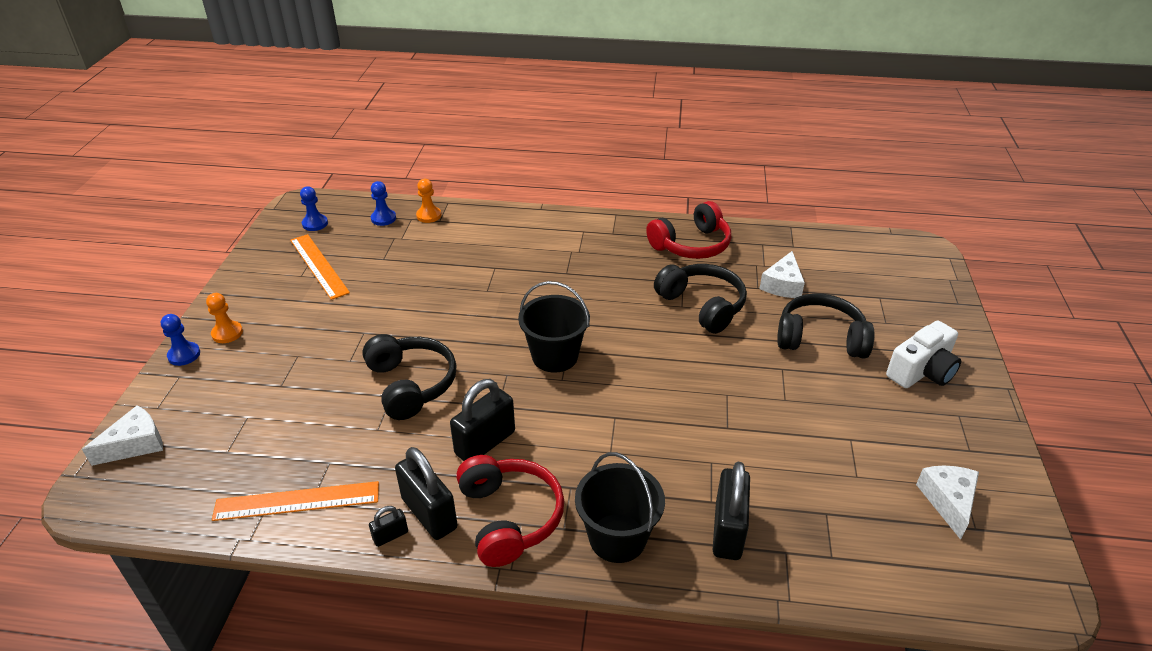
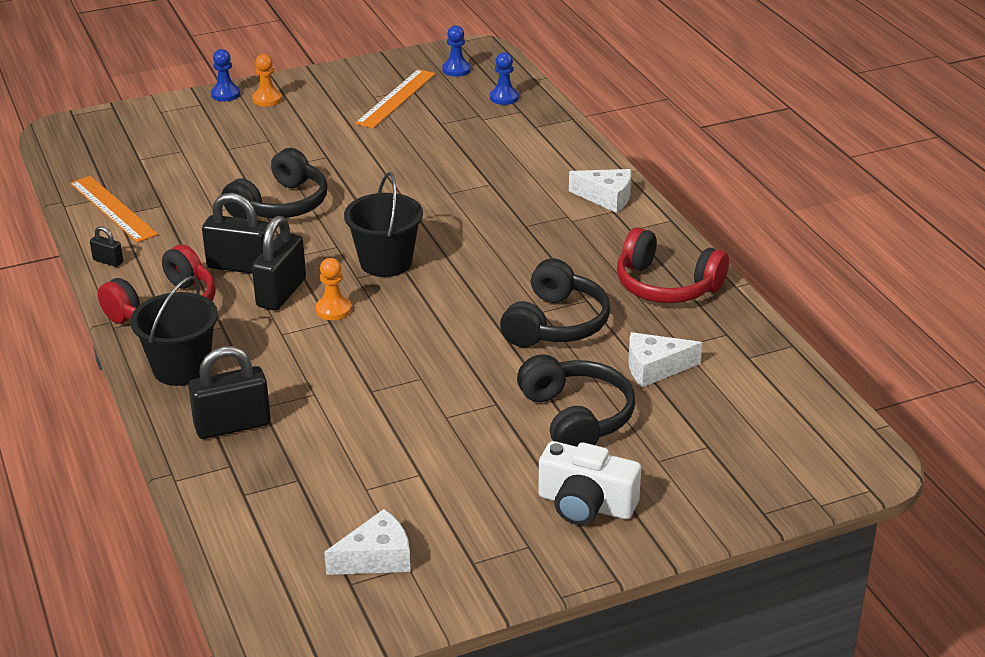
camera: 60 degrees right, 5 degrees down
white cheese [82,405,163,466] -> white cheese moved to [569,169,631,213]
black padlock [395,447,458,540] -> black padlock moved to [252,216,306,311]
orange pawn [416,179,441,223] -> orange pawn moved to [316,258,352,320]

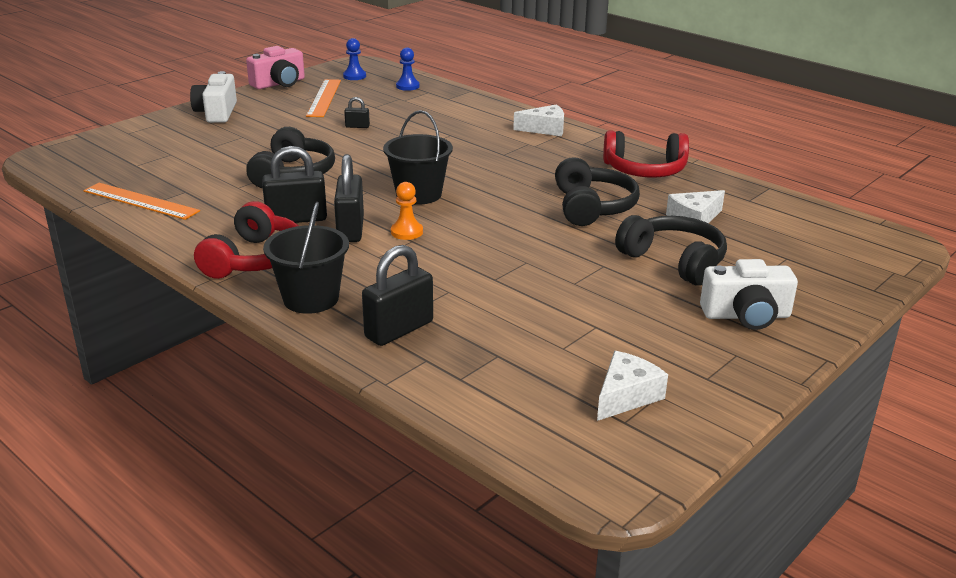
camera: 25 degrees left, 5 degrees down
black padlock [90,226,123,267] -> black padlock moved to [344,97,370,128]
blue pawn [211,49,240,101] -> none
orange pawn [252,54,282,107] -> white camera [190,71,237,123]
none -> pink camera [246,46,305,89]

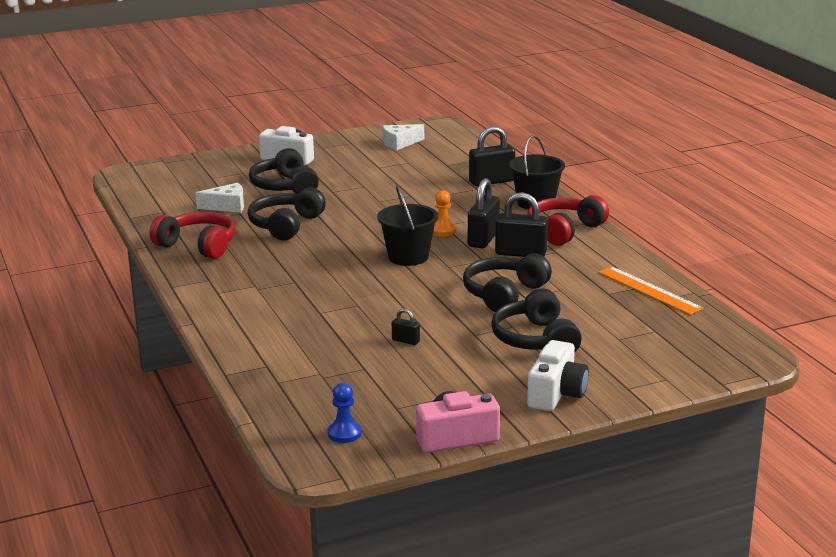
camera: 155 degrees left, 5 degrees down
orange ruler [306,79,341,117] -> none
blue pawn [396,47,419,91] -> none
white cheese [513,104,564,136] -> none
none -> black headphones [491,289,582,353]

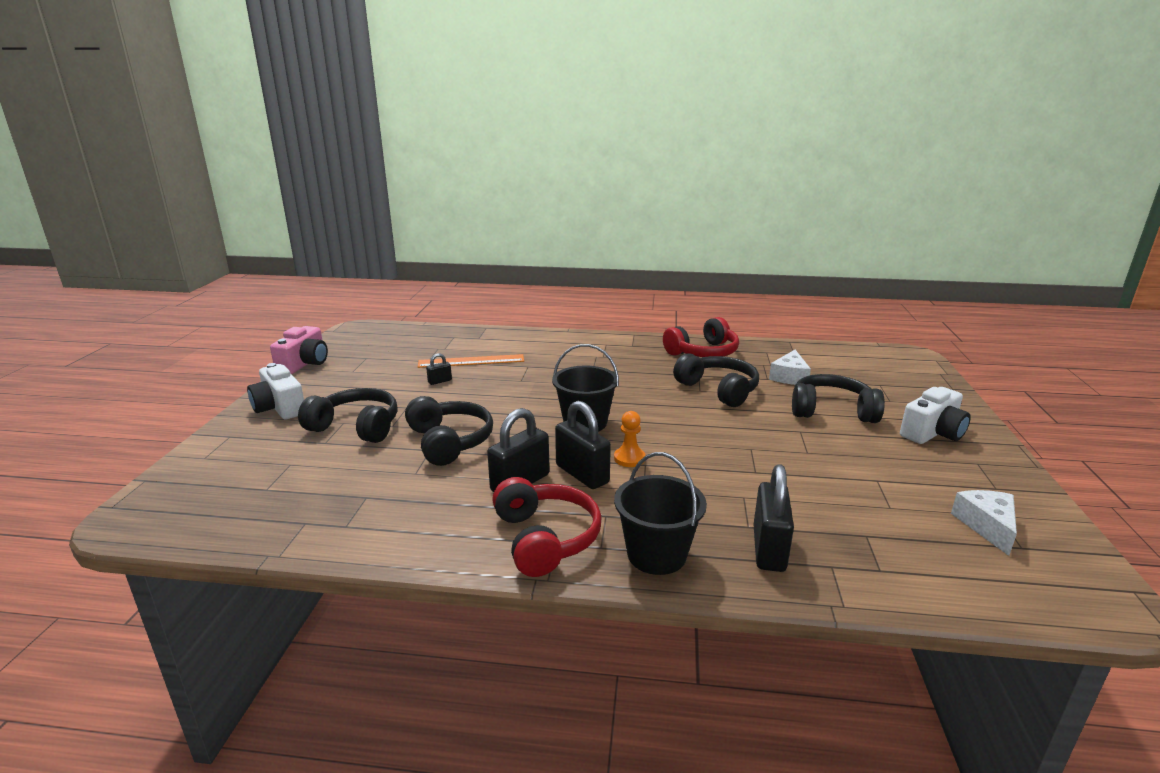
camera: 120 degrees right, 0 degrees up
blue pawn [328,383,362,443] -> none
orange ruler [598,266,704,315] -> orange ruler moved to [418,354,524,368]

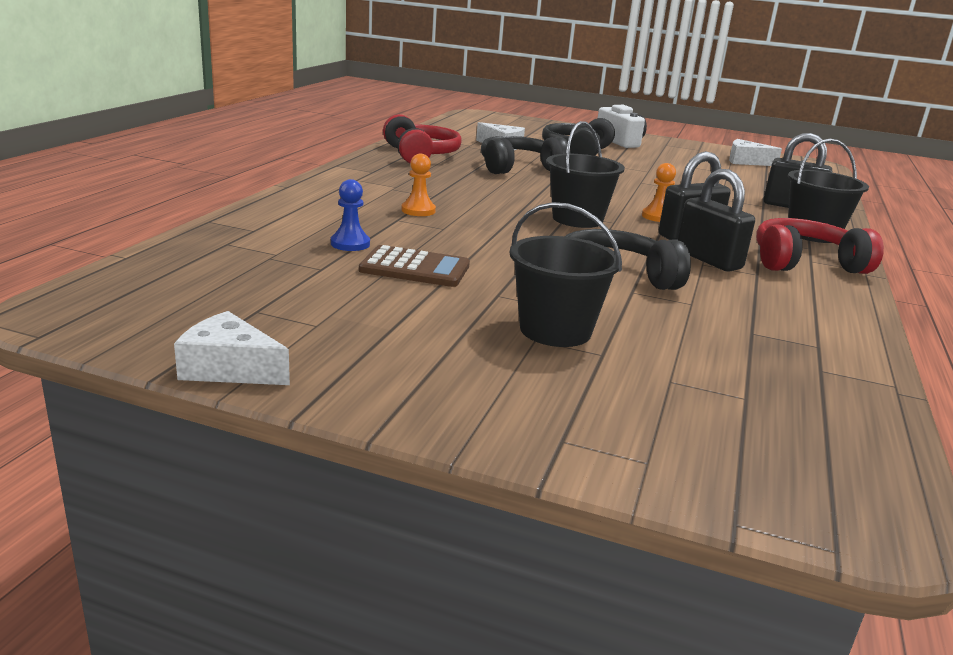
camera: 80 degrees left, 0 degrees up
white camera [247,363,304,419] -> none
pink camera [270,326,328,374] -> white cheese [174,311,290,385]
black headphones [298,388,398,443] -> black bucket [509,202,622,347]
orange ruler [418,354,524,368] -> blue pawn [331,179,370,251]
black padlock [426,353,452,385] -> brown calculator [359,245,470,287]
none -> orange pawn [401,154,436,216]

